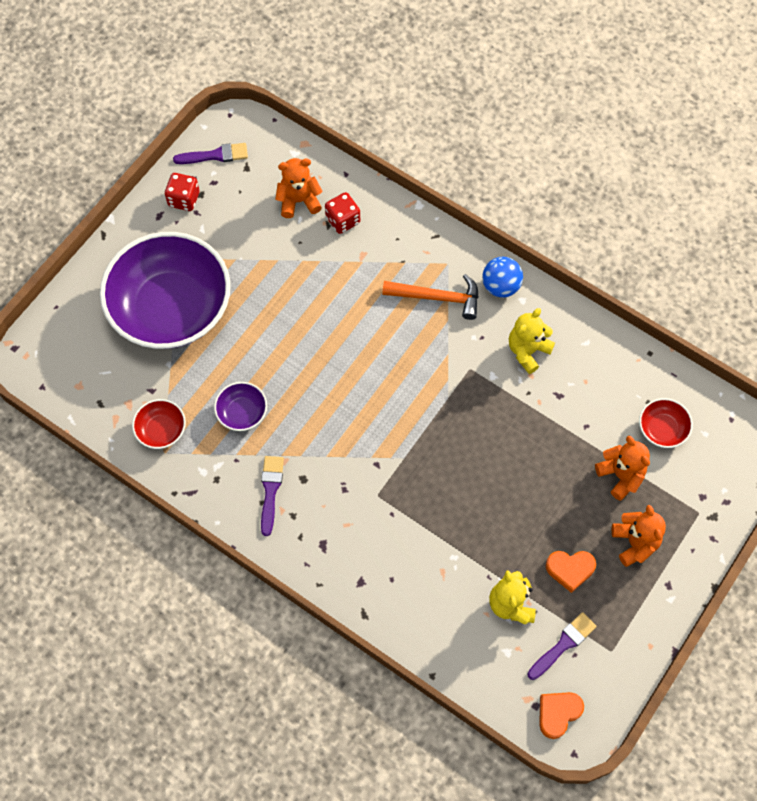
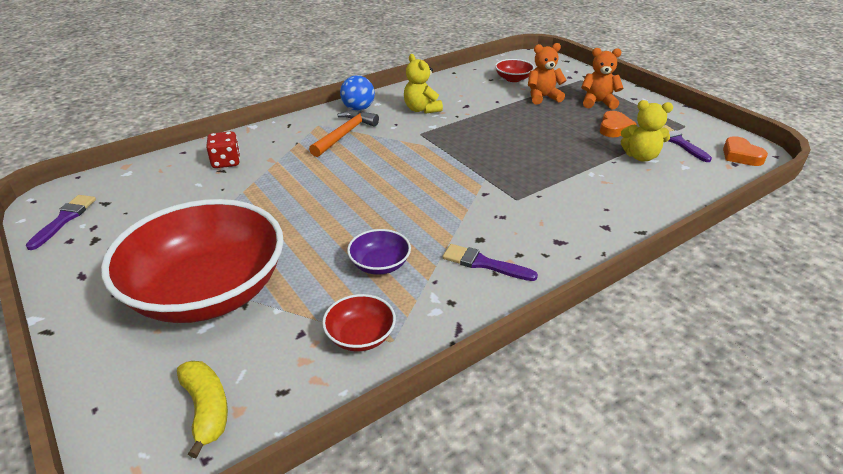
camera: 70 degrees left, 30 degrees down
purple bowl [100,232,231,349] -> red bowl [101,199,284,323]
red dice [165,173,199,211] -> none
orange teddy bear [275,158,323,218] -> none
none -> yellow banana [177,361,228,458]

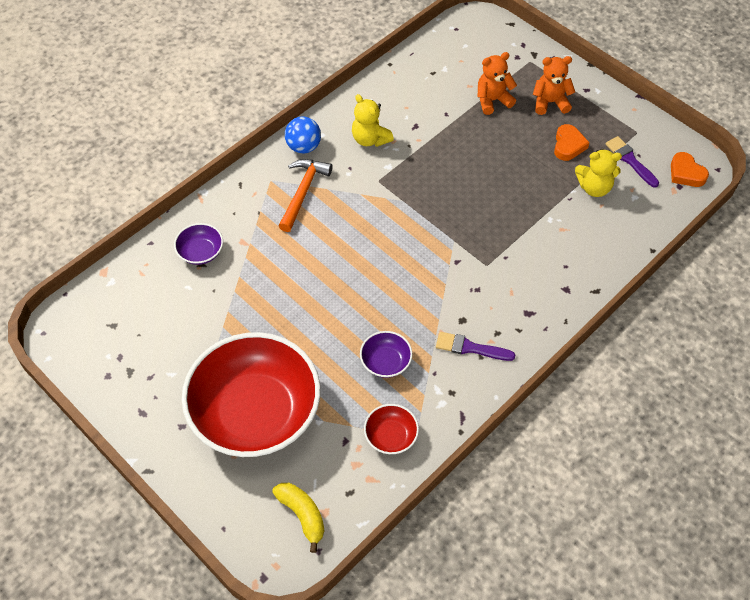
camera: 10 degrees left, 20 degrees up
purple brush [26,195,96,250] -> none
red dice [206,131,240,168] -> purple bowl [174,223,223,265]
red bowl [495,59,534,82] -> none

